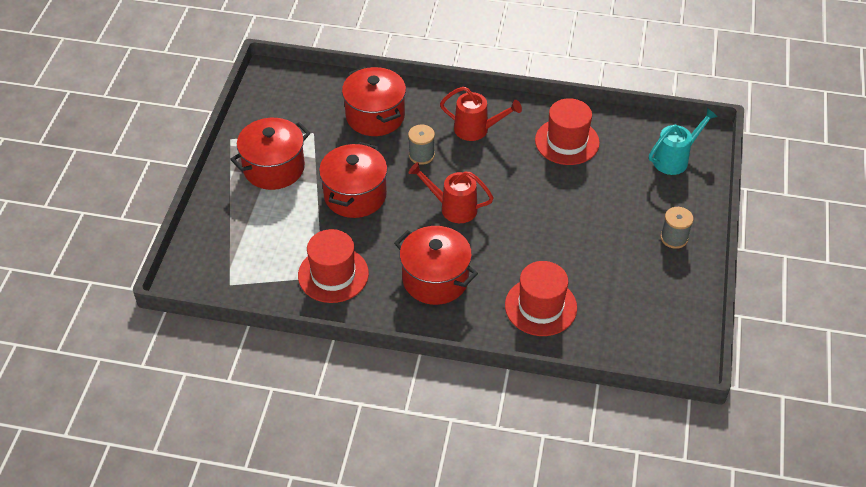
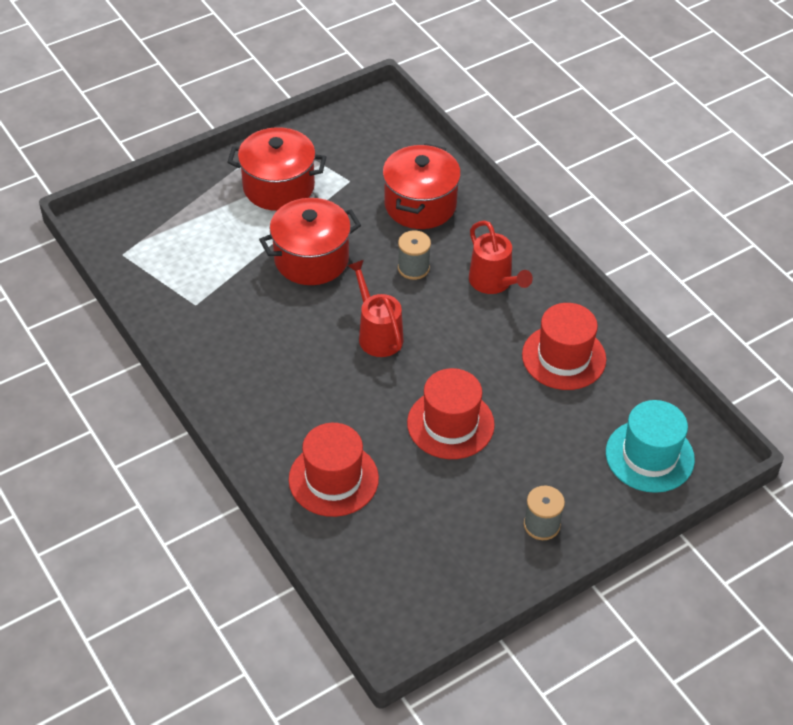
camera: 45 degrees right, 0 degrees up
red hat [298,229,369,303] -> red hat moved to [407,368,495,459]
red pot [394,226,478,305] -> none
turquoise watering can [649,108,718,175] -> turquoise hat [606,400,695,493]

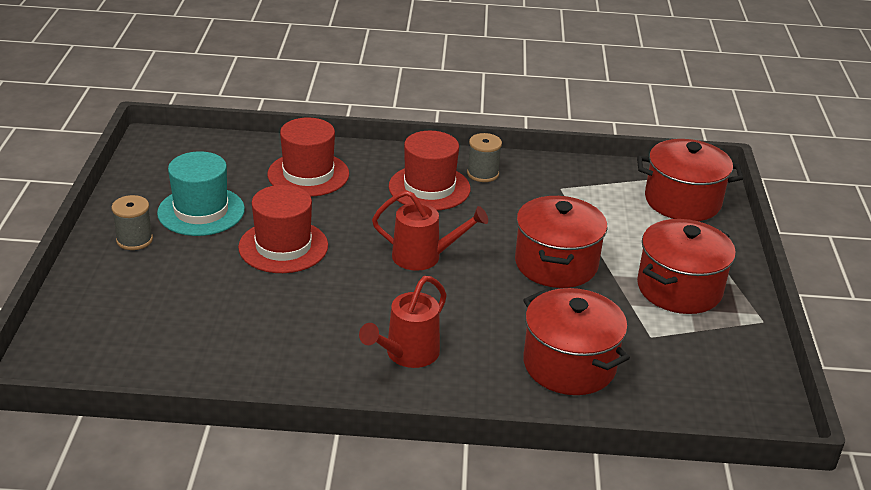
camera: 125 degrees right, 15 degrees down
grey spool [398,231,431,280] -> grey spool moved to [467,133,502,182]
red watering can [469,220,533,294] -> red watering can turned 60 degrees counterclockwise [359,276,447,368]
red hat [522,303,606,390] -> red hat moved to [389,131,471,210]
turquoise hat [606,400,695,493] -> turquoise hat moved to [157,151,245,236]
none -> red pot [637,139,743,221]

